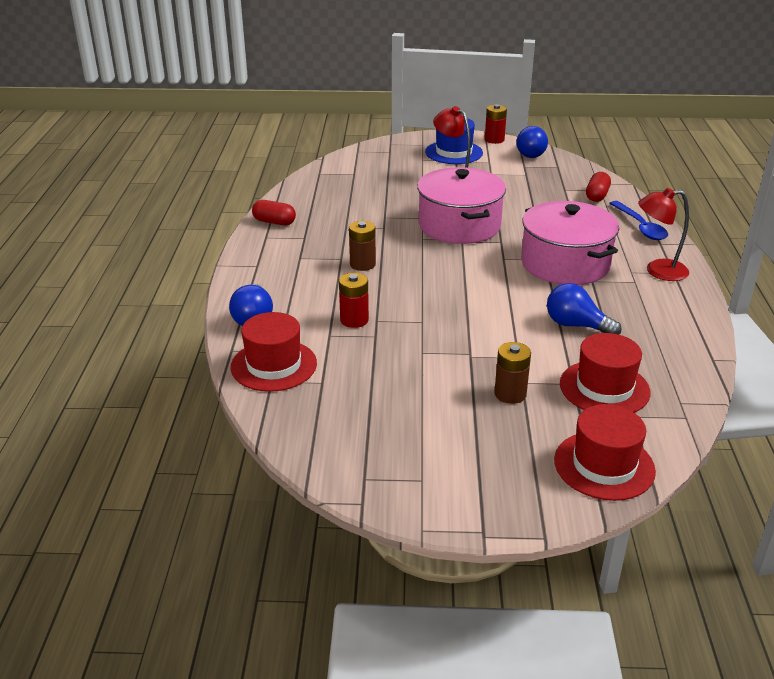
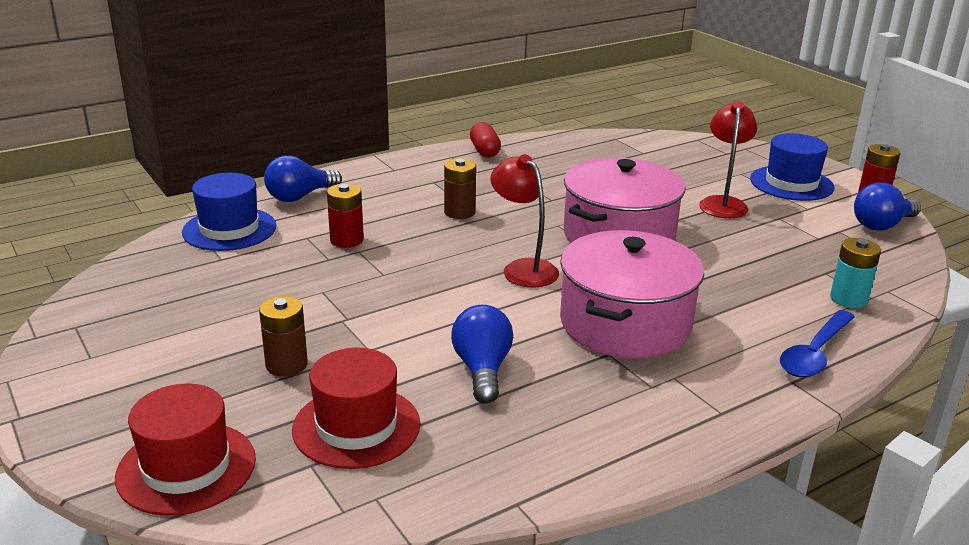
camera: 55 degrees right, 5 degrees down
red hat [231,312,317,392] -> blue hat [182,173,276,251]
red capsule [586,172,611,202] -> turquoise battery [830,238,881,308]
red lamp [638,188,689,281] -> red lamp moved to [490,154,559,288]

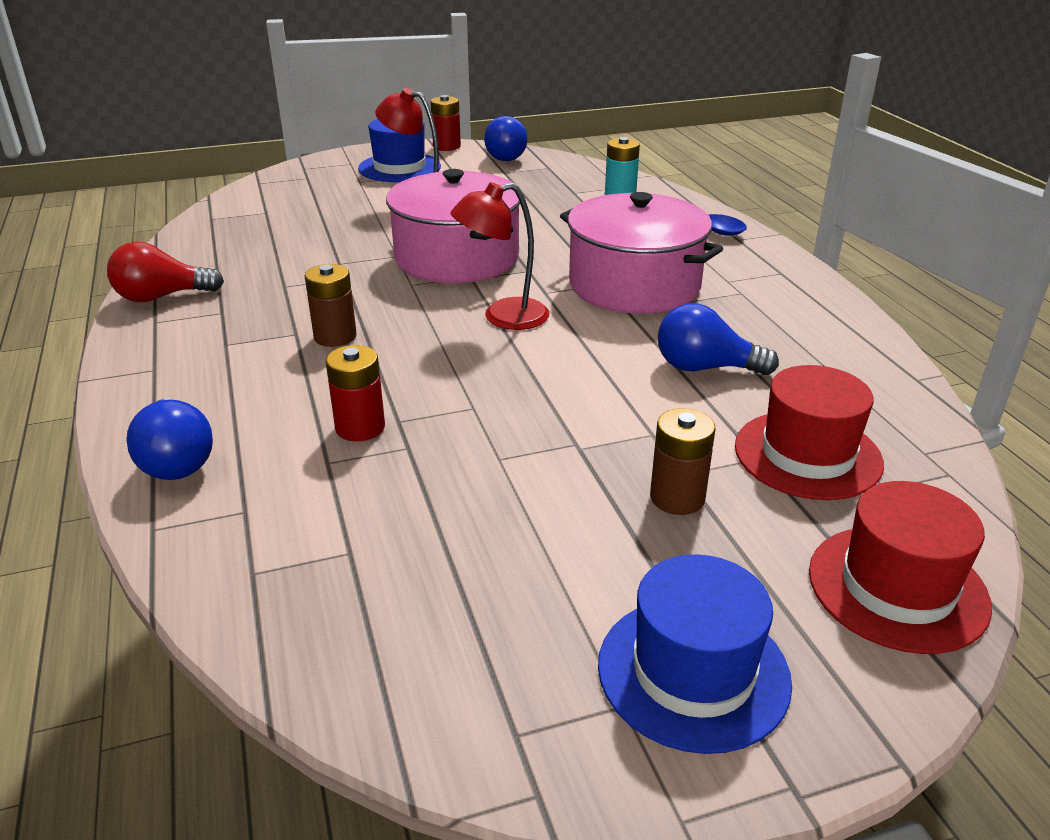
camera: 75 degrees left, 5 degrees up
blue hat [182,173,276,251] -> blue hat moved to [598,554,792,754]
red capsule [470,122,501,158] -> red light bulb [107,242,224,302]

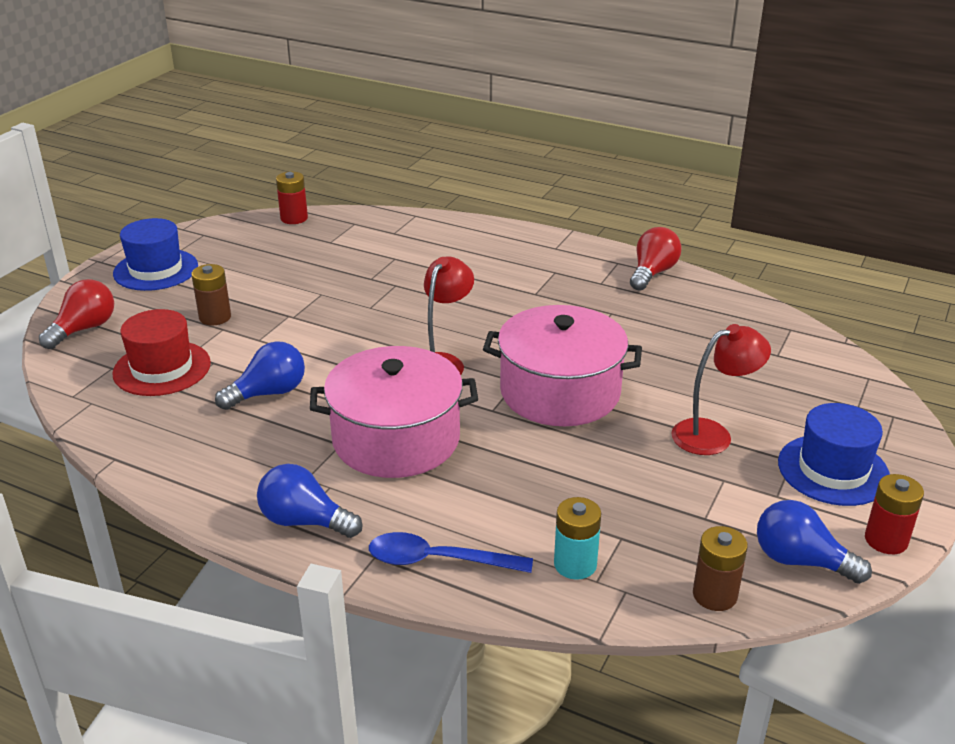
camera: 135 degrees right, 0 degrees up
blue light bulb [126,398,213,480] -> blue light bulb moved to [257,464,363,538]
brown battery [305,264,357,347] -> brown battery moved to [693,526,748,611]
red battery [325,345,385,441] -> red battery moved to [276,172,308,224]
red hat [809,481,992,654] -> red light bulb [39,279,114,349]

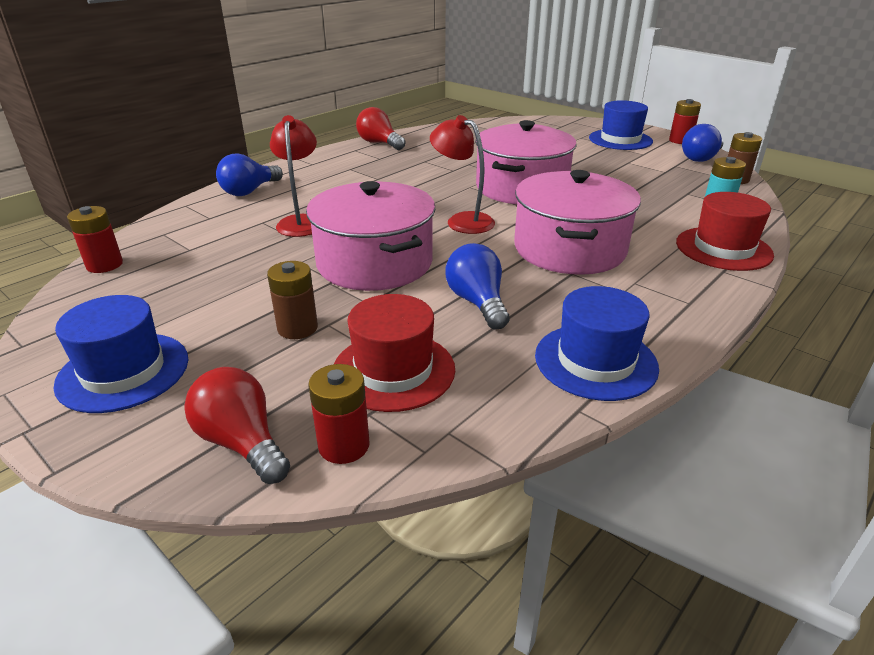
camera: 75 degrees left, 0 degrees up
blue light bulb [257,464,363,538] -> blue light bulb moved to [216,153,283,196]
blue spoon [369,532,533,573] -> red hat [676,192,774,271]
red lamp [672,324,771,455] -> red lamp moved to [270,115,317,237]
none -> pink pot [306,181,435,291]
none -> red battery [308,364,369,464]
none -> blue hat [535,286,659,401]

